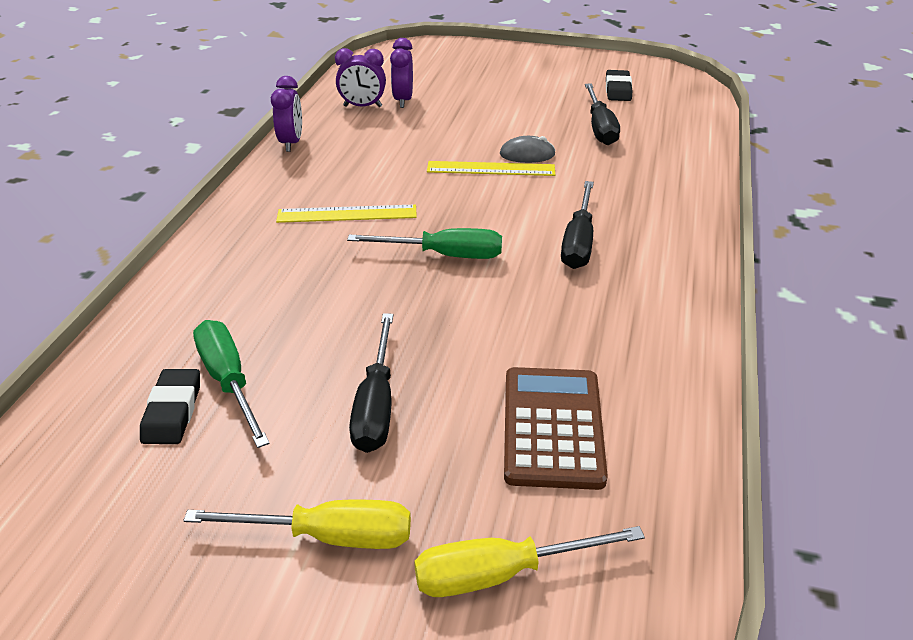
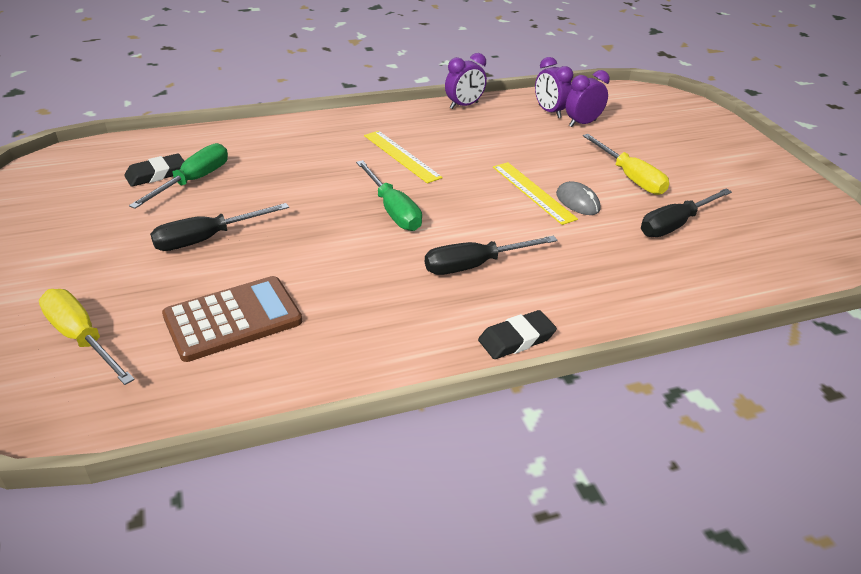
camera: 55 degrees right, 0 degrees up
yellow screwdriver [183,500,411,549] -> yellow screwdriver moved to [583,134,669,195]
black eraser [606,70,632,101] -> black eraser moved to [478,310,557,359]

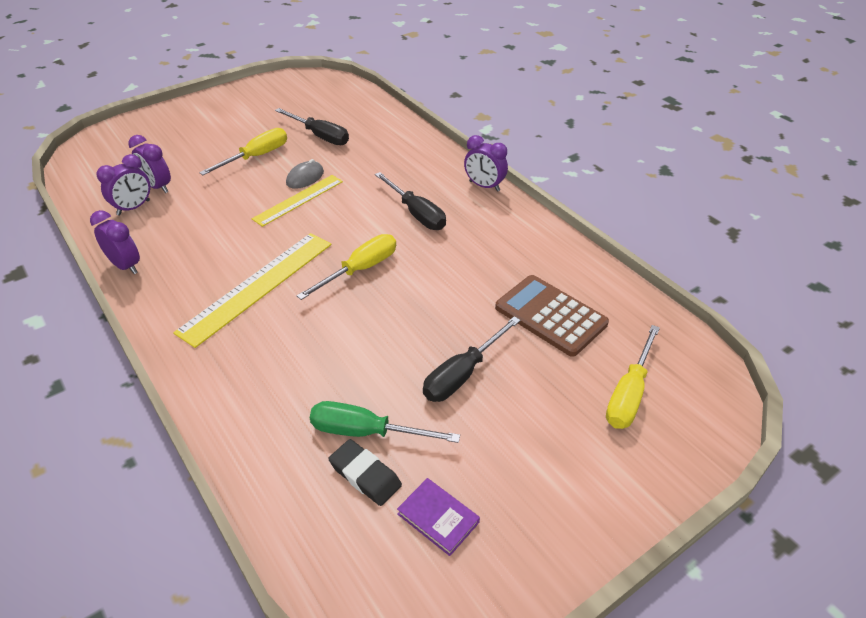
camera: 105 degrees left, 5 degrees up
black screwdriver [150,203,289,251] -> black screwdriver turned 90 degrees clockwise [423,316,521,402]
green screwdriver [356,160,422,231] -> yellow screwdriver [296,234,396,300]
yellow ruler [364,131,443,183] -> yellow ruler [173,233,332,348], size x1.57
black eraser [478,310,557,359] -> purple clock [464,135,508,192]
none -> purple book [397,478,480,556]

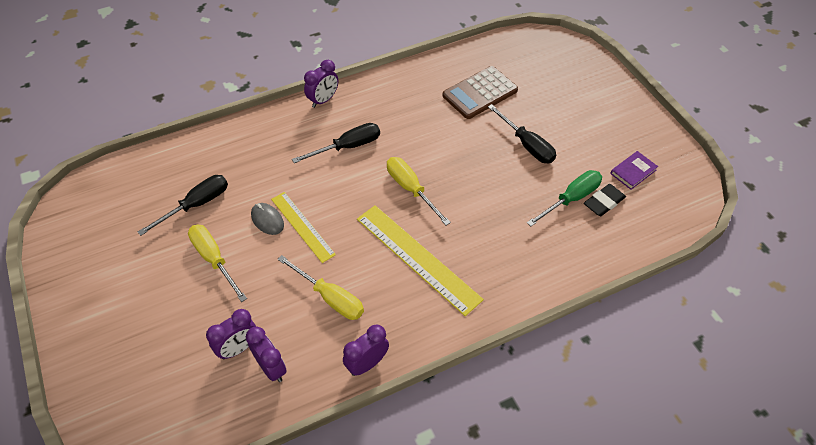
camera: 80 degrees left, 10 degrees up
green screwdriver [310,401,460,443] -> green screwdriver turned 150 degrees counterclockwise [527,170,602,226]
yellow screwdriver [606,325,660,429] -> yellow screwdriver moved to [277,255,364,320]

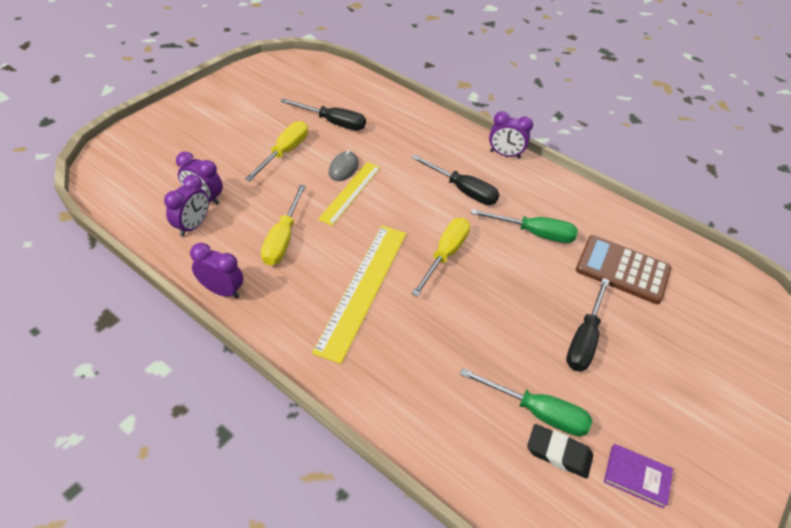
camera: 60 degrees right, 5 degrees down
none -> green screwdriver [471,209,578,243]

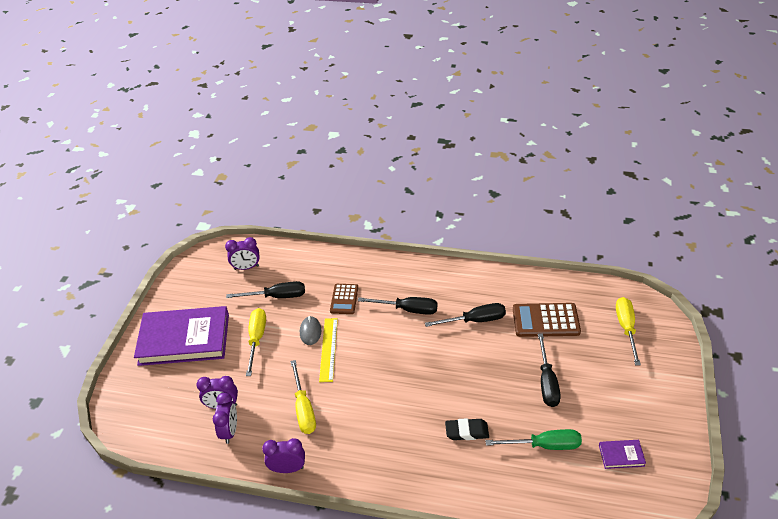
camera: 20 degrees left, 5 degrees down
yellow ruler [312,226,406,364] -> none
yellow screwdriver [412,218,470,297] -> yellow screwdriver moved to [616,297,641,365]
green screwdriver [471,209,578,243] -> black screwdriver [425,303,506,327]
purple clock [489,111,533,158] -> purple clock moved to [225,237,260,270]
black eraser [527,424,593,479] -> black eraser moved to [445,418,489,440]
none -> purple book [134,306,229,366]
none -> brown calculator [330,284,358,314]

